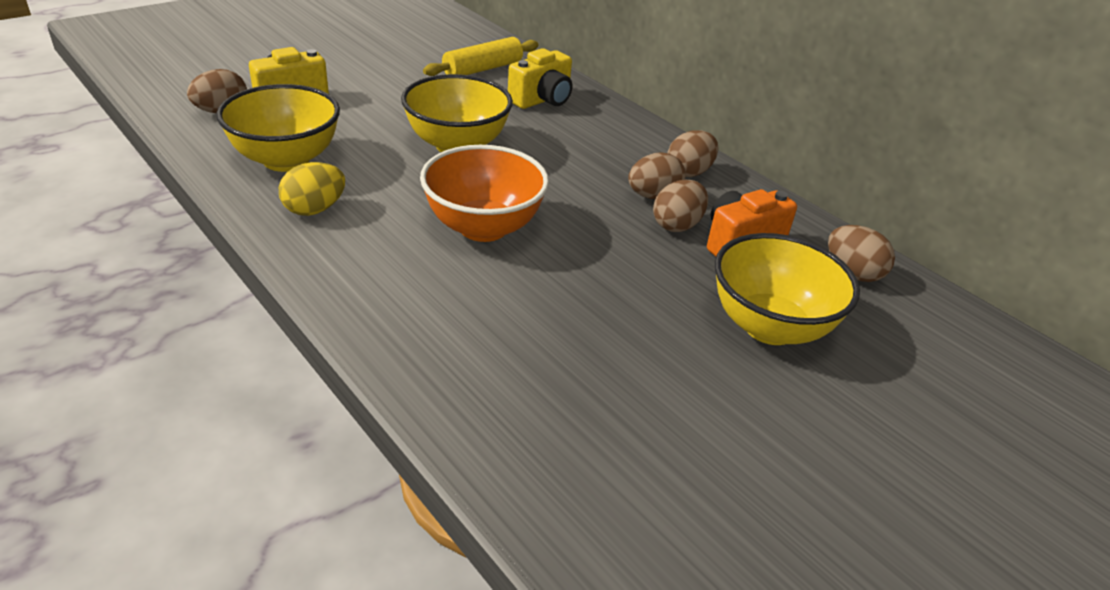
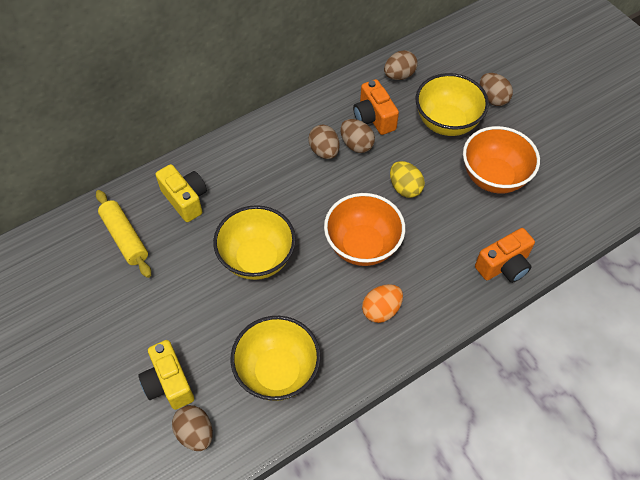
camera: 80 degrees left, 20 degrees up
yellow egg [279,162,345,216] -> yellow egg moved to [390,161,425,198]
brown egg [667,130,719,177] -> brown egg moved to [480,73,513,106]
none -> orange egg [362,284,403,323]
none -> orange bowl [463,126,540,194]
none -> orange camera [475,228,535,283]

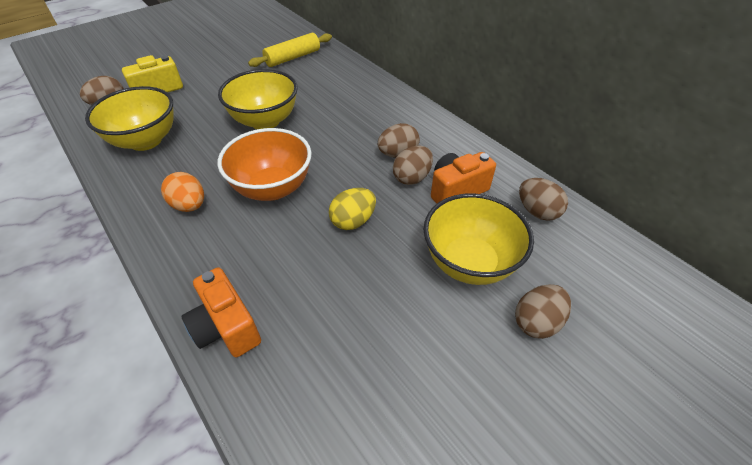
camera: 85 degrees right, 10 degrees down
yellow camera [156,164,207,222] -> none
orange bowl [463,126,540,194] -> none

